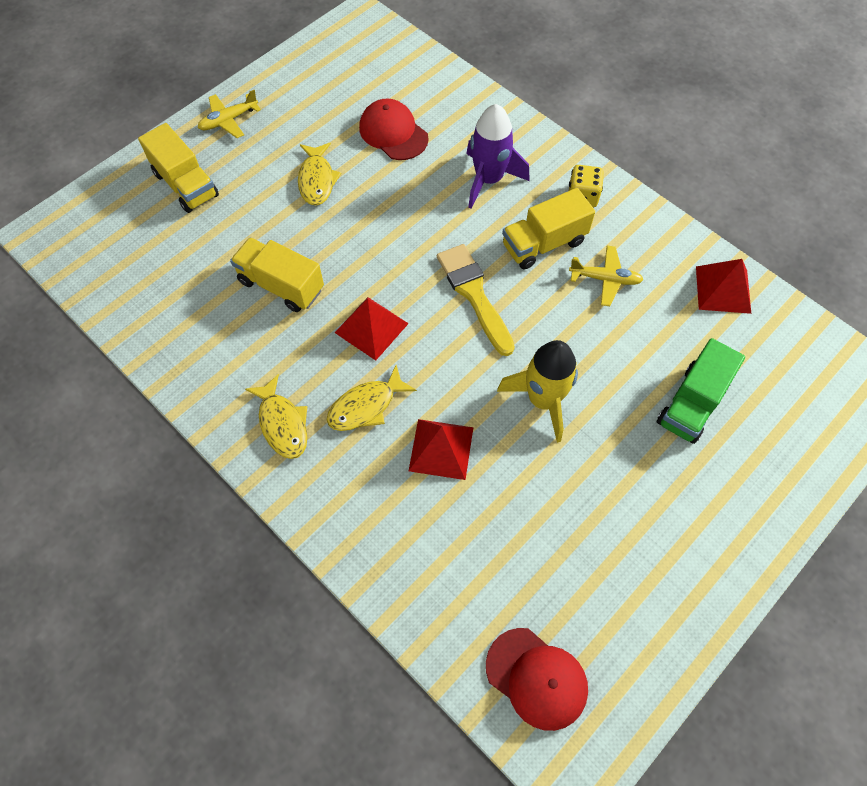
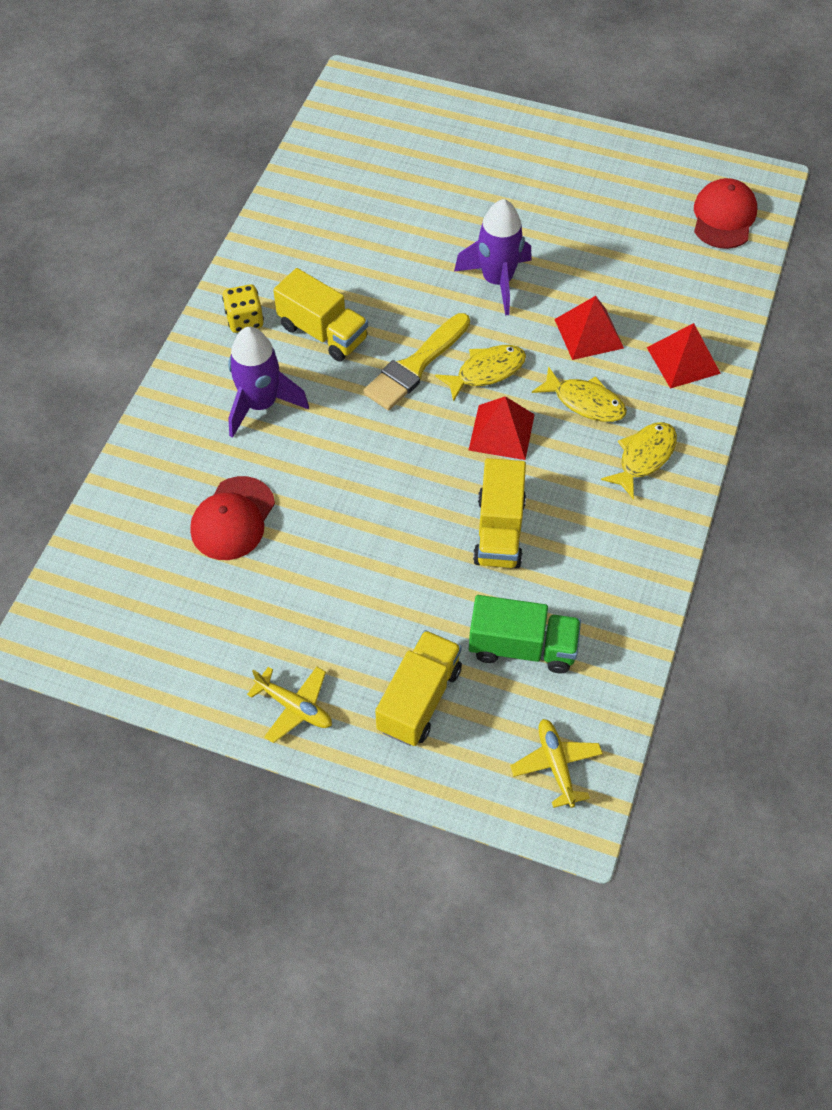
camera: 115 degrees left, 5 degrees down
yellow fish [298,143,341,206] -> yellow fish moved to [435,345,526,402]
yellow rocket [497,340,578,443] -> purple rocket [454,199,532,316]
yellow plane [569,246,644,306] -> yellow plane moved to [510,719,603,808]
green truck [657,338,745,444] -> green truck moved to [469,595,581,674]
red pyramid [696,259,751,314] -> red pyramid moved to [647,323,721,389]

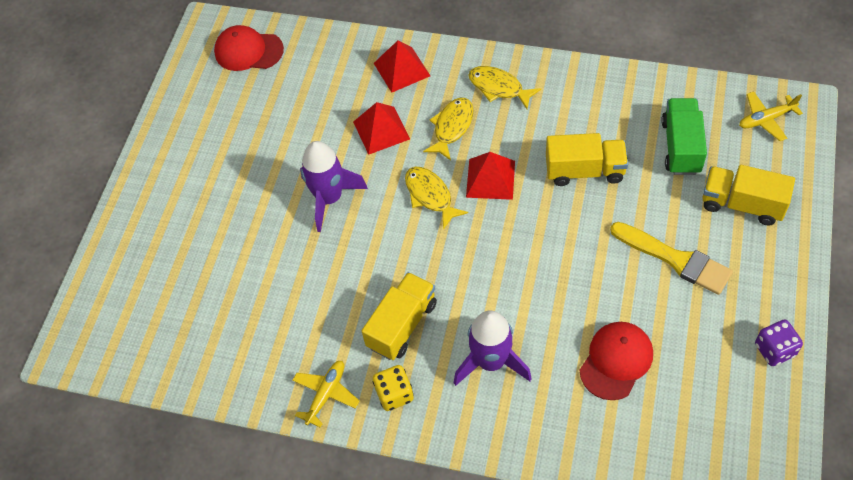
camera: 90 degrees left, 0 degrees up
red cap [190,476,275,560] -> red cap turned 75 degrees counterclockwise [579,322,653,400]
yellow plane [247,667,332,743] -> yellow plane moved to [292,361,360,428]
yellow brush [363,313,470,410] -> yellow brush moved to [610,222,733,295]
none -> purple dice [755,319,803,366]

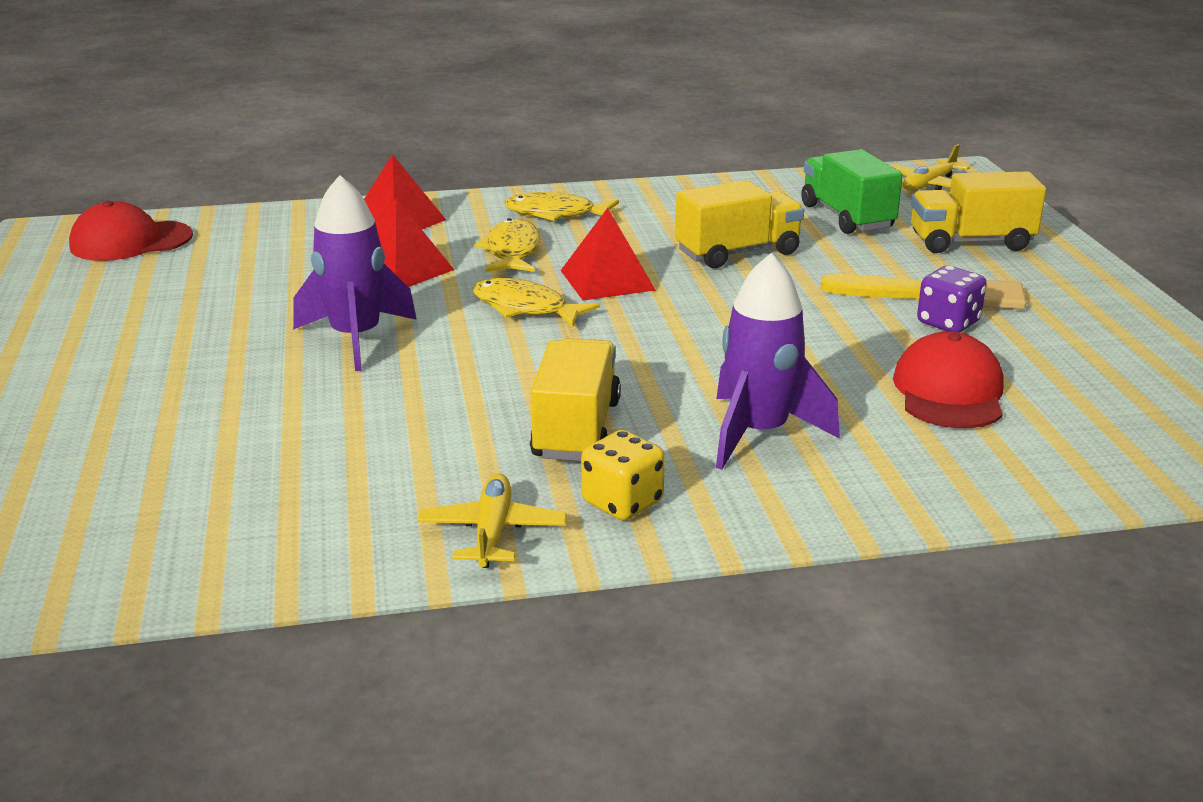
camera: 30 degrees left, 30 degrees down
purple dice [755,319,803,366] -> purple dice moved to [917,266,987,333]

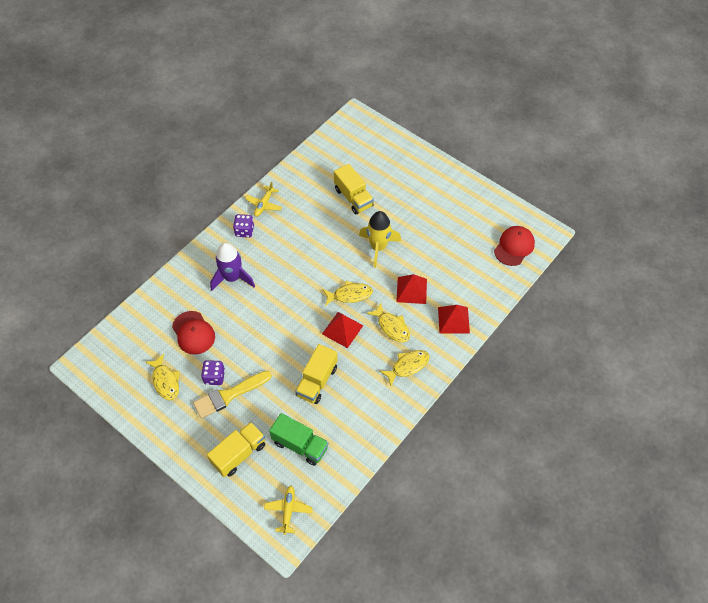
camera: 140 degrees right, 30 degrees up
purple rocket [293,175,417,371] -> yellow rocket [359,211,401,268]
yellow plane [417,473,567,568] -> yellow plane turned 60 degrees clockwise [245,181,282,217]
yellow truck [530,338,621,461] -> yellow truck moved to [334,164,374,215]
yellow dice [581,430,665,521] -> purple dice [233,214,254,238]
none -> yellow fish [145,353,180,400]

